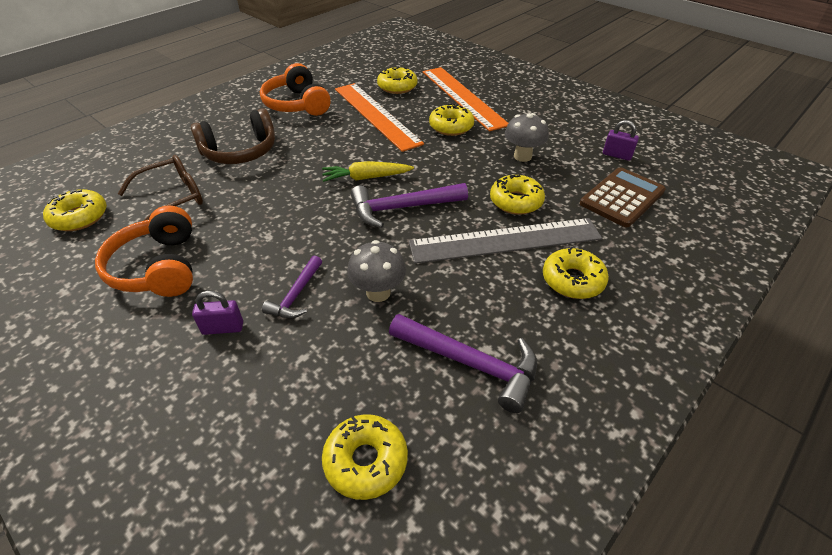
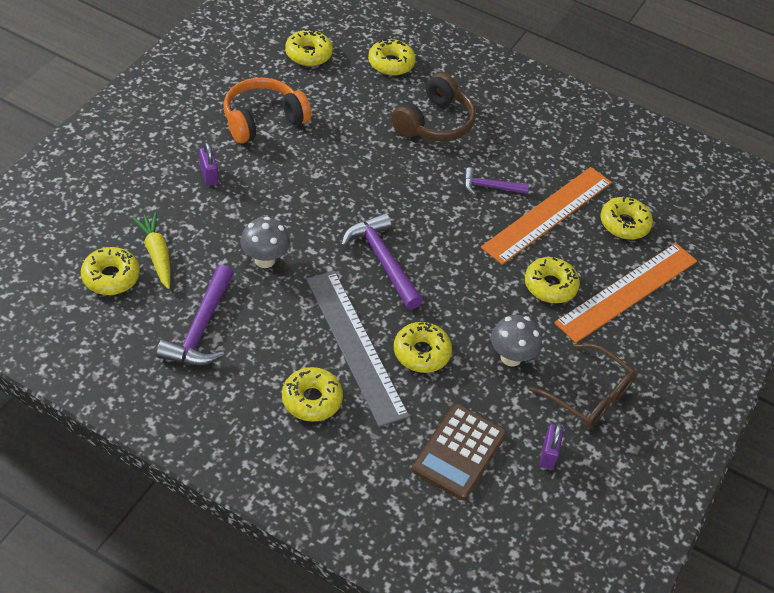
camera: 70 degrees right, 5 degrees up
brown glasses [118,155,203,221] -> brown glasses moved to [529,343,636,428]
brown headphones [191,108,275,164] -> brown headphones turned 105 degrees counterclockwise [391,73,476,142]
orange headphones [260,63,331,116] -> none
purple hammer [262,256,322,318] -> purple hammer moved to [464,167,529,195]
yellow carrot [322,161,414,182] -> yellow carrot moved to [132,212,171,289]
brown calculator [580,167,666,227] -> brown calculator turned 90 degrees clockwise [411,404,507,500]
none -> yellow donut [368,38,416,76]

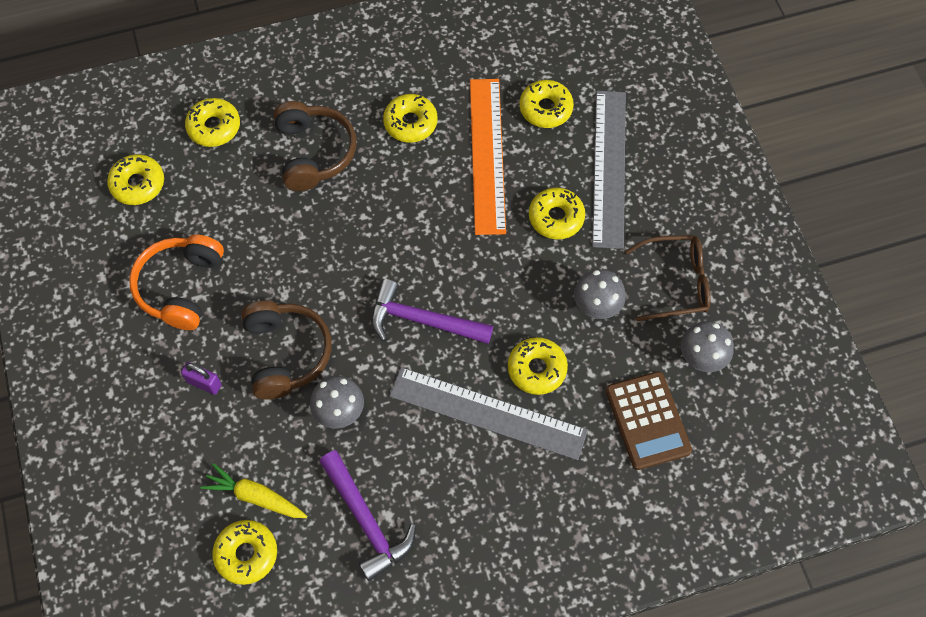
camera: 40 degrees left, 15 degrees up
yellow donut [282,367,343,422] -> yellow donut moved to [383,94,438,143]
purple hammer [464,167,529,195] -> none
purple padlock [540,423,564,470] -> grey mushroom [681,321,734,372]
orange ruler [554,243,697,343] -> grey ruler [592,91,626,249]
none -> brown headphones [241,301,332,400]

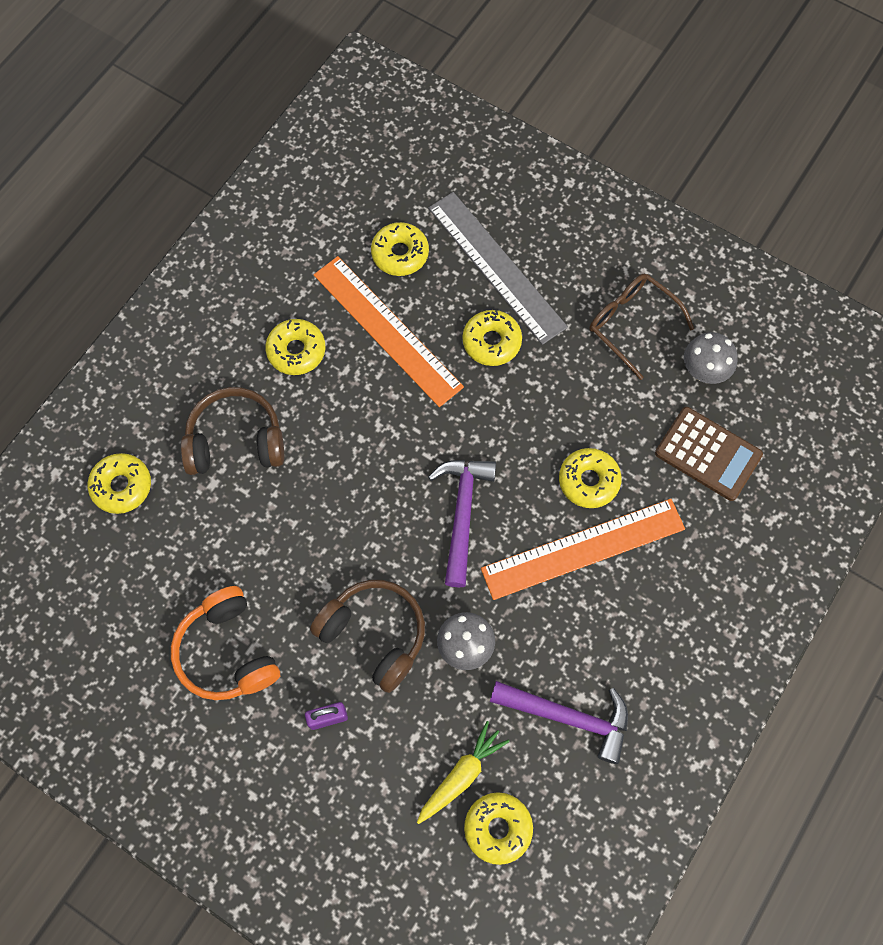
camera: 40 degrees left, 5 degrees up
yellow donut [107,154,164,205] -> none
yellow carrot [200,463,307,518] -> yellow carrot turned 150 degrees clockwise [417,721,510,824]
brown headphones [273,101,356,191] -> brown headphones turned 45 degrees counterclockwise [181,387,284,475]
purple hammer [371,279,493,344] -> purple hammer turned 120 degrees clockwise [428,460,496,588]
grey ruler [389,367,588,460] -> orange ruler [481,499,685,600]
grey mushroom [574,269,626,319] -> none
brown glasses [625,235,710,321] -> brown glasses turned 90 degrees counterclockwise [589,274,694,380]

